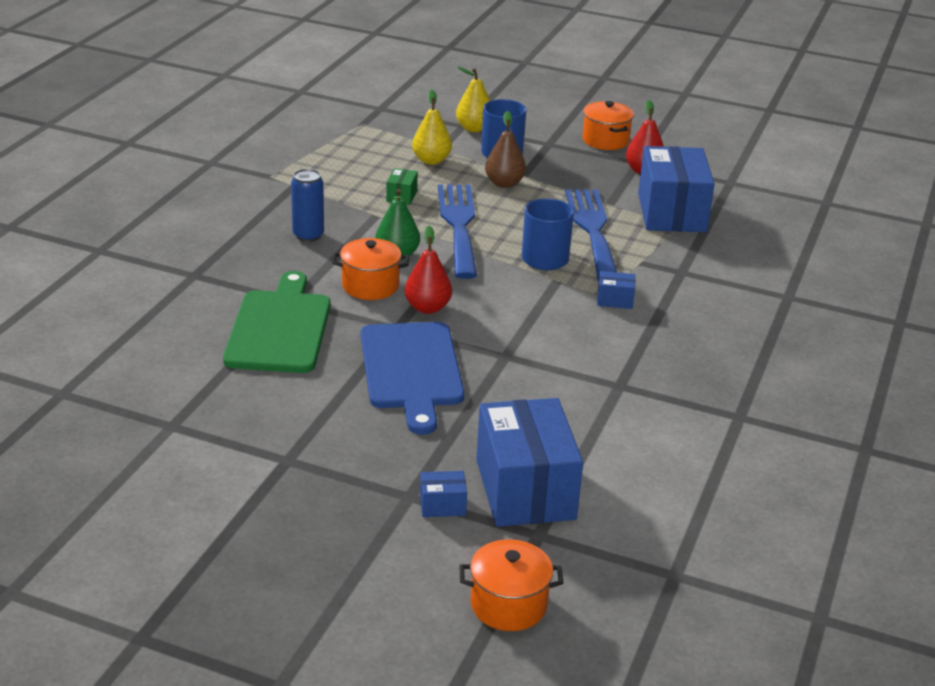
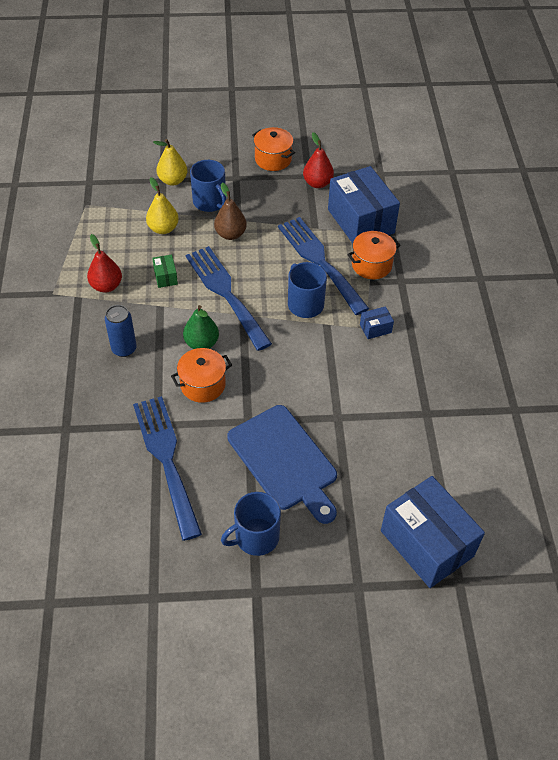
camera: 25 degrees left, 20 degrees up
green cutting board [223,271,331,373] -> blue fork [133,396,202,541]
red pear [405,226,452,314] -> red pear moved to [87,234,122,293]
blue box [420,471,467,517] -> none
orange pot [459,539,563,631] -> orange pot moved to [347,231,400,279]
none -> blue mug [221,492,281,556]

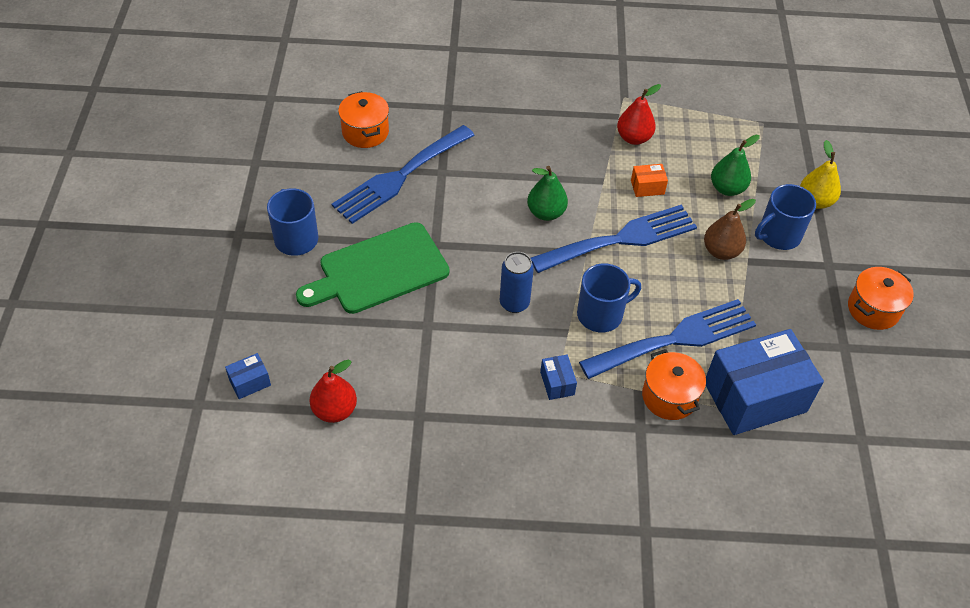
camera: 95 degrees right, 0 degrees up
blue can [105,305,137,357] -> blue can moved to [500,252,534,313]
blue fork [133,396,202,541] -> blue fork turned 150 degrees clockwise [332,125,475,224]
yellow pear [146,177,179,234] -> green pear [711,135,760,196]
green box [152,254,178,288] -> orange box [631,164,668,197]
orange pot [171,348,232,403] -> orange pot moved to [338,91,389,148]
blue cutting board [227,405,337,524] -> green cutting board [296,222,450,314]
red pear [303,132,334,188] -> red pear moved to [310,359,357,423]
blue box [381,476,485,588] -> blue box [225,353,271,399], size x0.41

